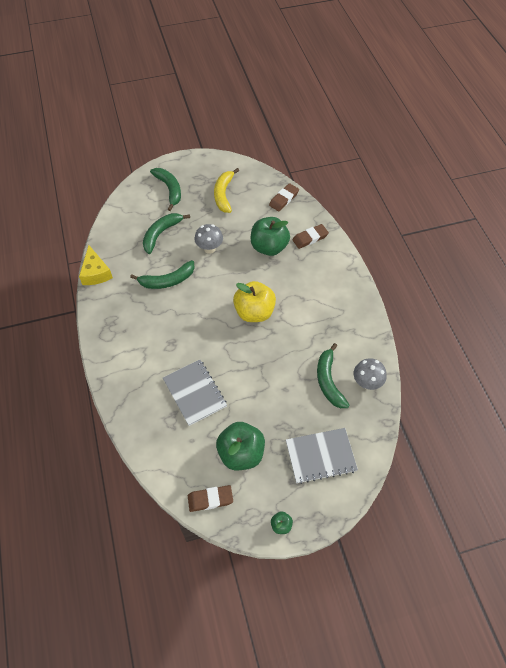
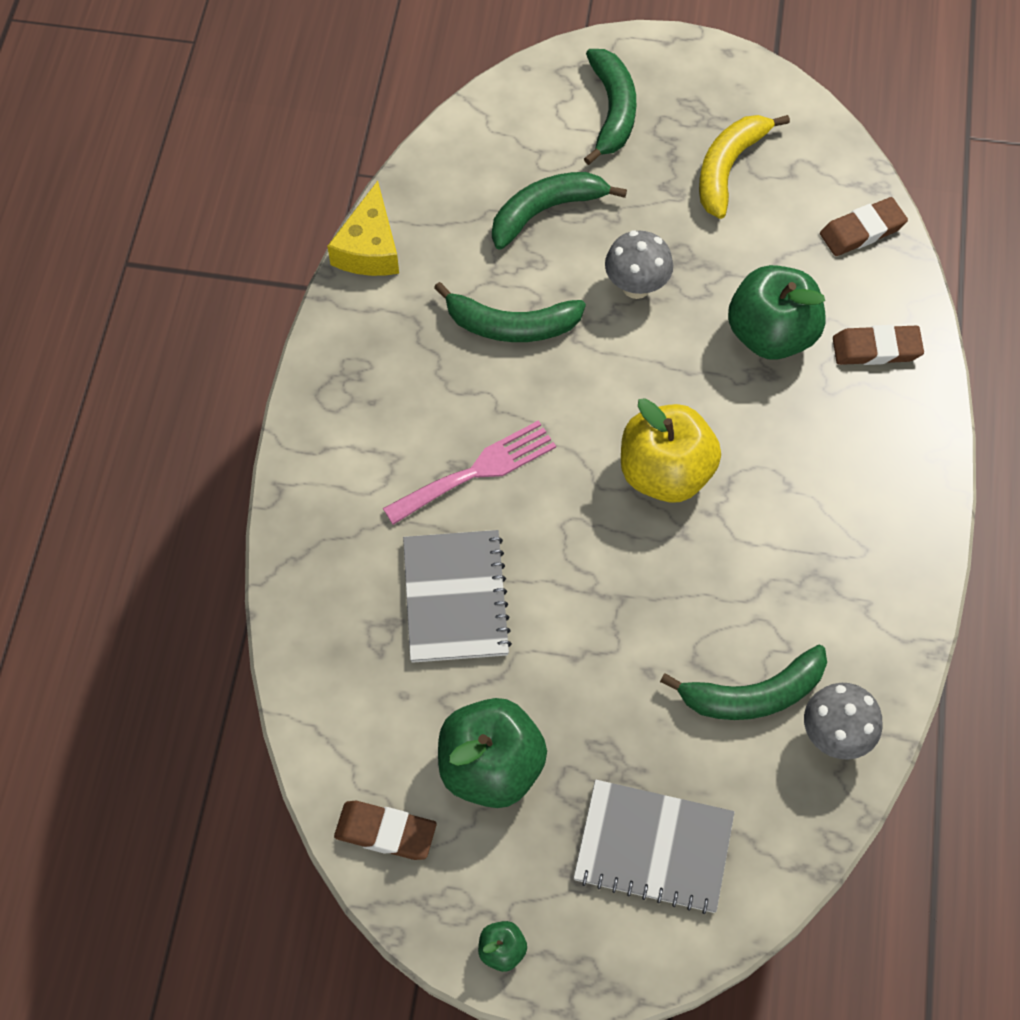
camera: 25 degrees right, 5 degrees up
green banana [317,343,349,408] -> green banana turned 120 degrees counterclockwise [660,645,827,720]
none -> pink fork [383,420,556,525]

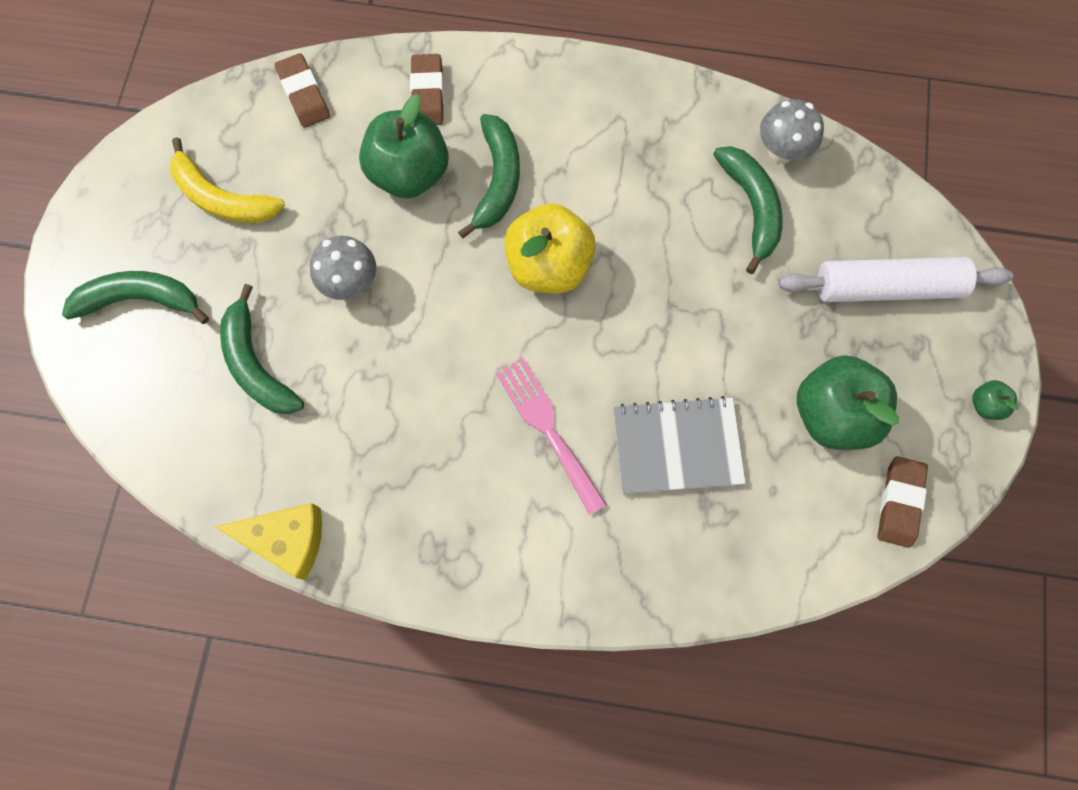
camera: 90 degrees left, 10 degrees up
green banana [434,282,586,342] -> green banana moved to [458,114,520,238]
grey notebook [573,779,735,914] -> white rolling pin [778,257,1013,302]

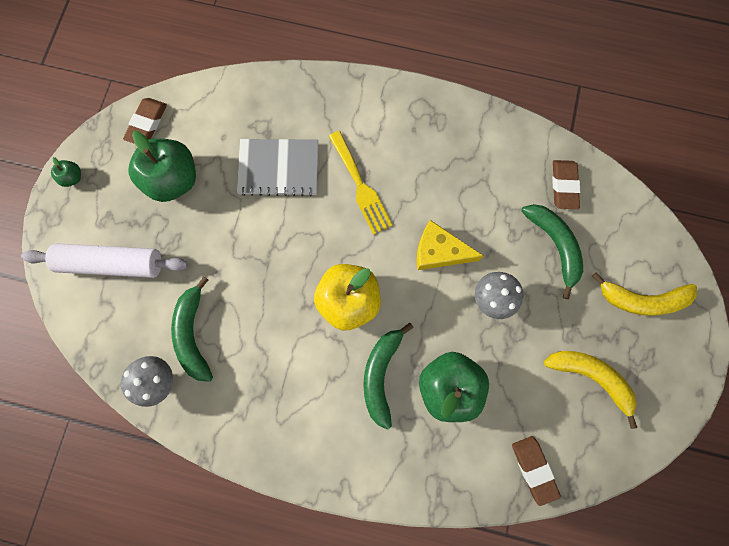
camera: 175 degrees left, 5 degrees up
green banana [62,271,209,324] -> yellow banana [592,272,697,316]
yellow cheese [215,503,322,580] -> yellow cheese moved to [417,220,483,270]
brown eraser [410,54,444,125] -> brown eraser moved to [552,160,580,209]
pink fork [496,358,607,515] -> yellow fork [329,131,393,235]

